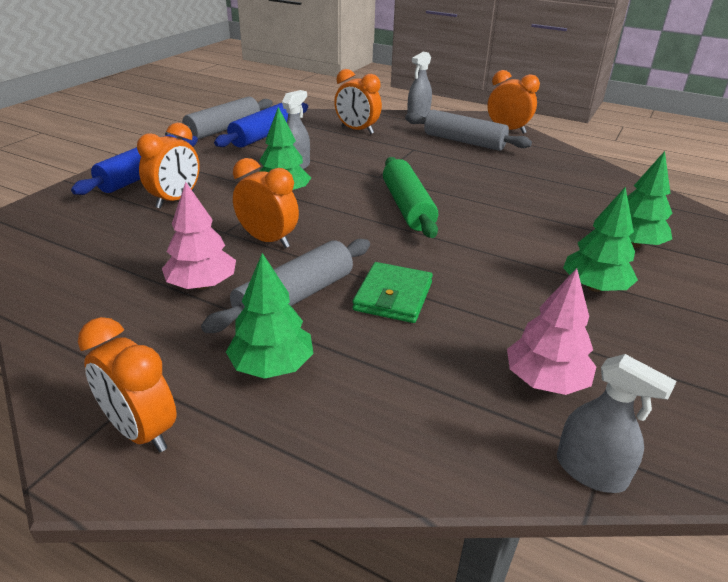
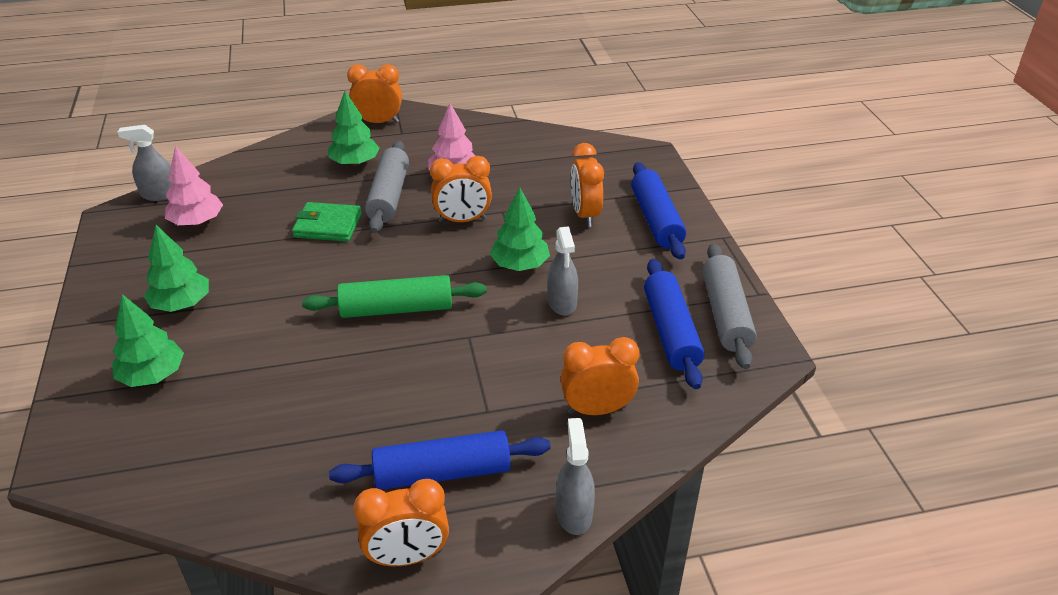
camera: 140 degrees right, 5 degrees up
green wallet [352,262,433,323] -> green wallet turned 60 degrees counterclockwise [292,202,362,242]
green rolling pin [383,157,438,238] -> green rolling pin turned 45 degrees counterclockwise [302,275,487,318]
grey rolling pin [405,110,532,151] -> blue rolling pin [329,430,551,490]

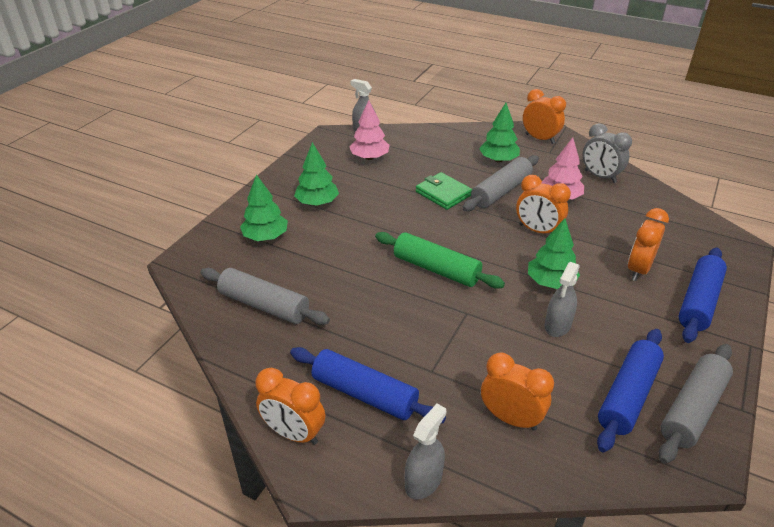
camera: 40 degrees right, 0 degrees up
none -> grey rolling pin [201,268,330,325]
none -> grey clock [582,123,632,183]

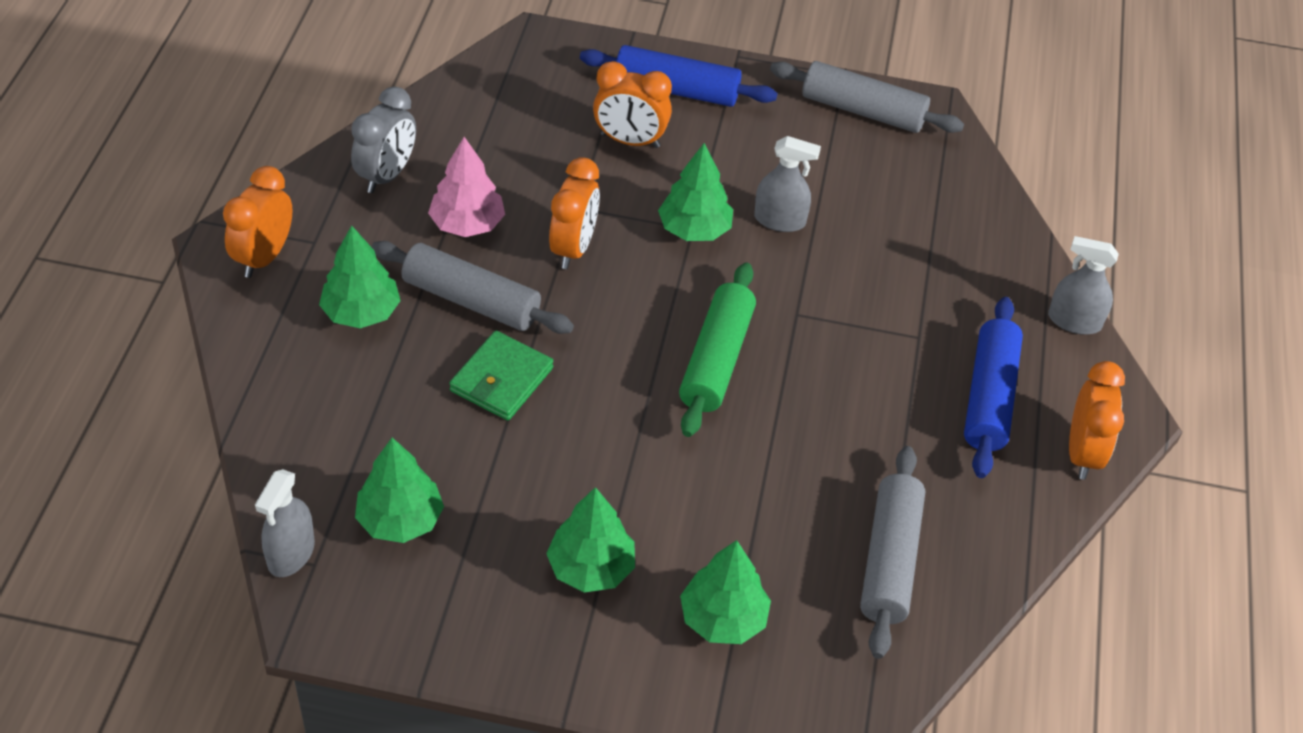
camera: 110 degrees left, 10 degrees up
pink tree [349,100,389,160] -> green tree [355,438,444,543]
orange clock [481,353,554,431] -> none
blue rolling pin [597,329,664,452] -> none

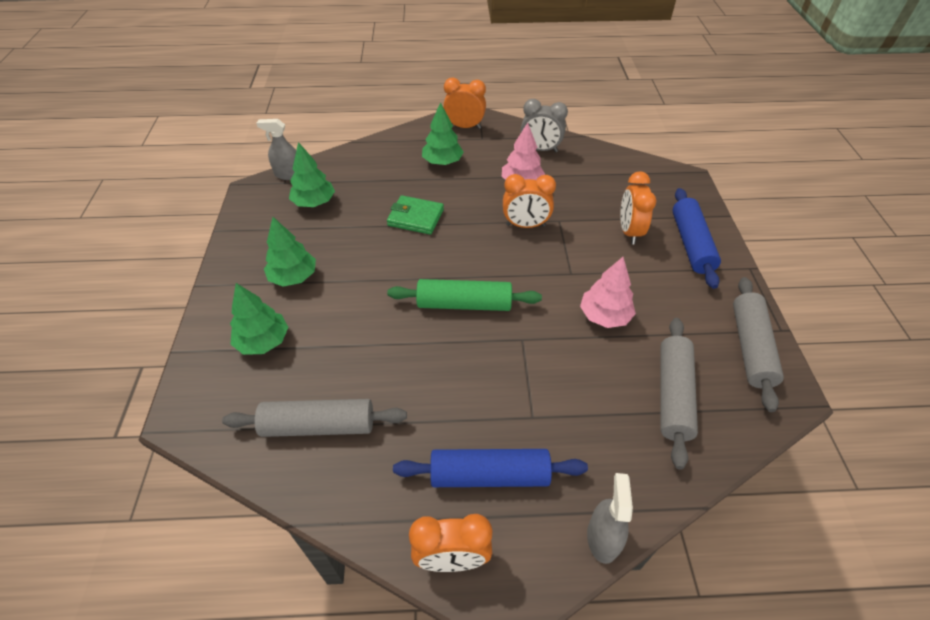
camera: 80 degrees right, 0 degrees up
grey rolling pin [372,241,574,334] -> grey rolling pin moved to [660,318,698,470]
green tree [658,143,733,241] -> none
grey spray bottle [754,136,821,232] -> pink tree [580,257,636,328]

